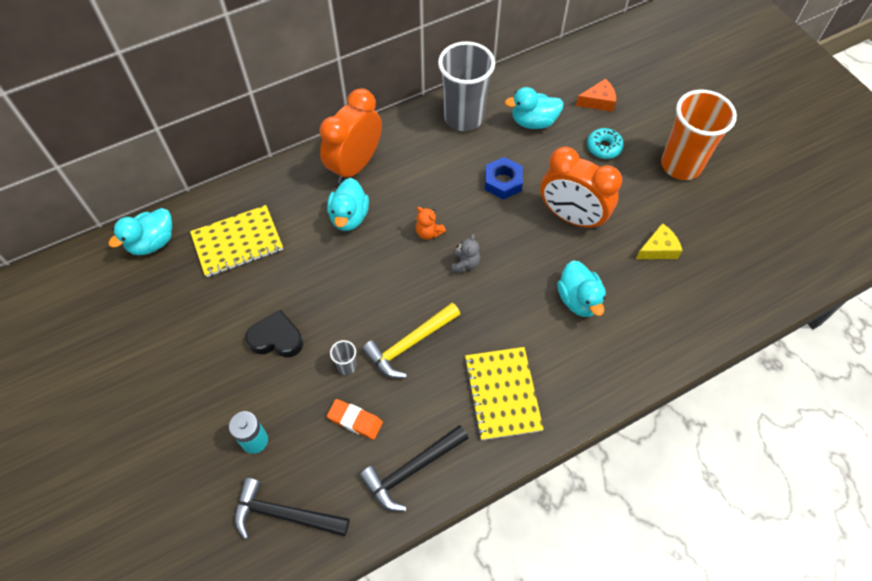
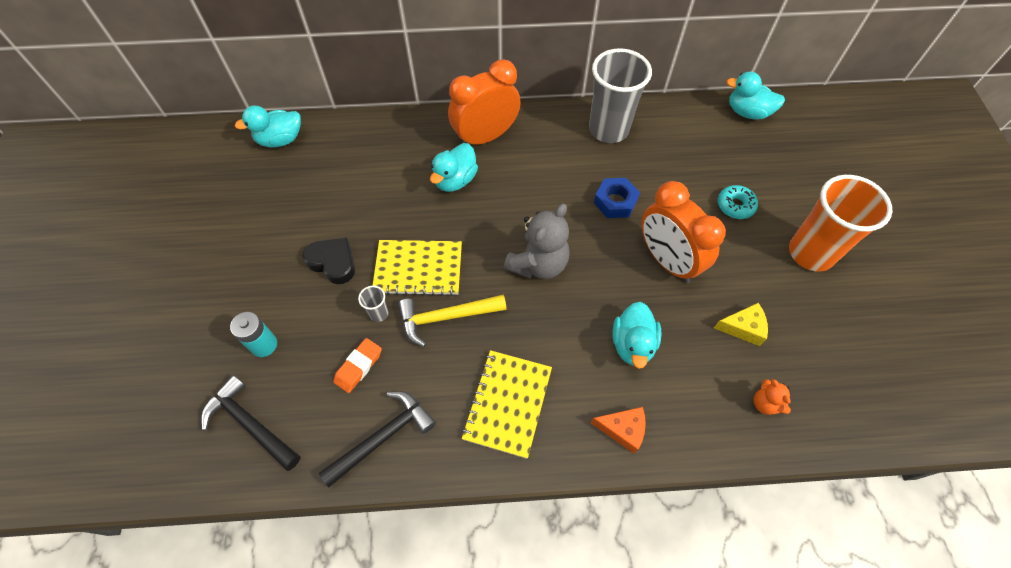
camera: 25 degrees right, 0 degrees up
yellow notebook [190,205,283,277] -> yellow notebook moved to [372,240,462,296]
orange eraser [327,399,383,440] -> orange eraser turned 75 degrees clockwise [333,338,382,393]
black hammer [359,425,469,511] -> black hammer turned 150 degrees clockwise [319,391,436,487]
orange teddy bear [416,207,446,240] -> orange teddy bear moved to [753,379,791,415]
grey teddy bear [452,234,480,272] -> grey teddy bear [504,204,570,279], size x1.99
turquoise duck [505,87,564,129] -> turquoise duck moved to [726,71,785,120]
orange cheese [576,79,616,112] -> orange cheese moved to [591,407,646,454]

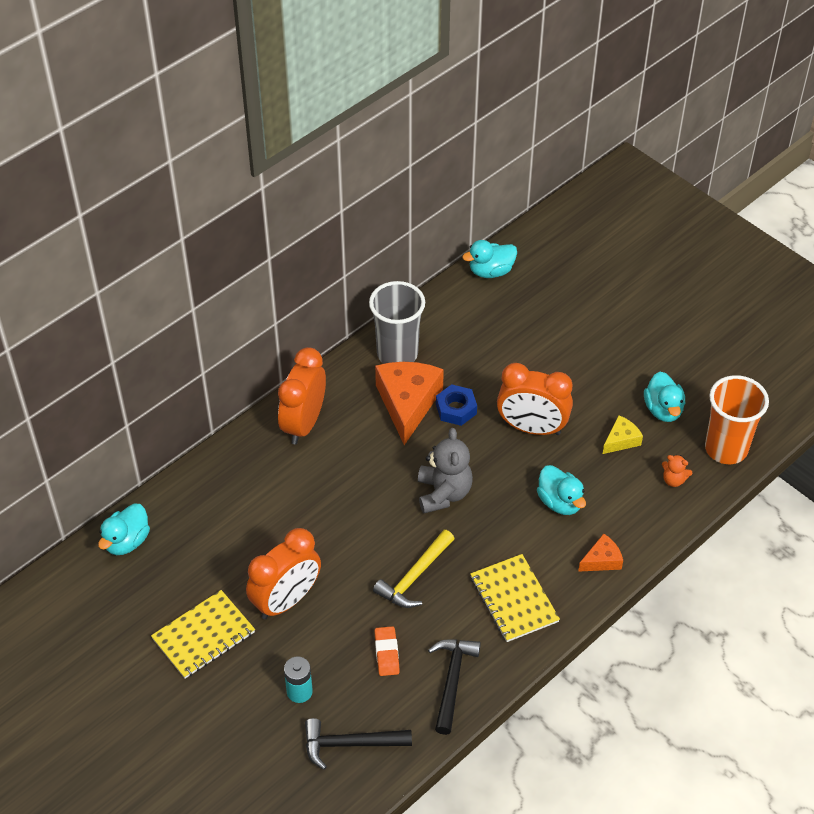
camera: 40 degrees left, 10 degrees down
black heart [303,238,355,284] -> orange clock [246,528,321,619]
grey cup [358,286,389,322] -> none
yellow notebook [372,240,462,296] -> yellow notebook moved to [151,590,255,679]
turquoise duck [430,143,478,192] -> turquoise duck moved to [644,372,685,422]
turquoise donut [718,185,758,219] -> none
orange cup [789,175,892,272] -> orange cup moved to [705,375,769,464]
none -> orange cheese [375,362,444,445]

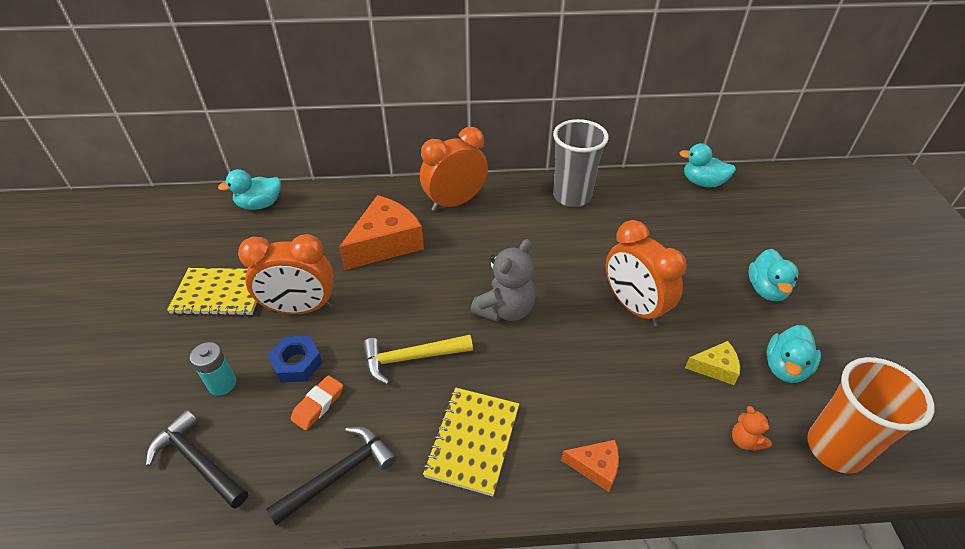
camera: 40 degrees right, 5 degrees down
orange cheese [375,362,444,445] -> orange cheese moved to [339,195,424,270]
blue nut [436,384,477,426] -> blue nut moved to [268,336,323,383]
turquoise duck [537,465,586,515] -> turquoise duck moved to [748,249,799,301]

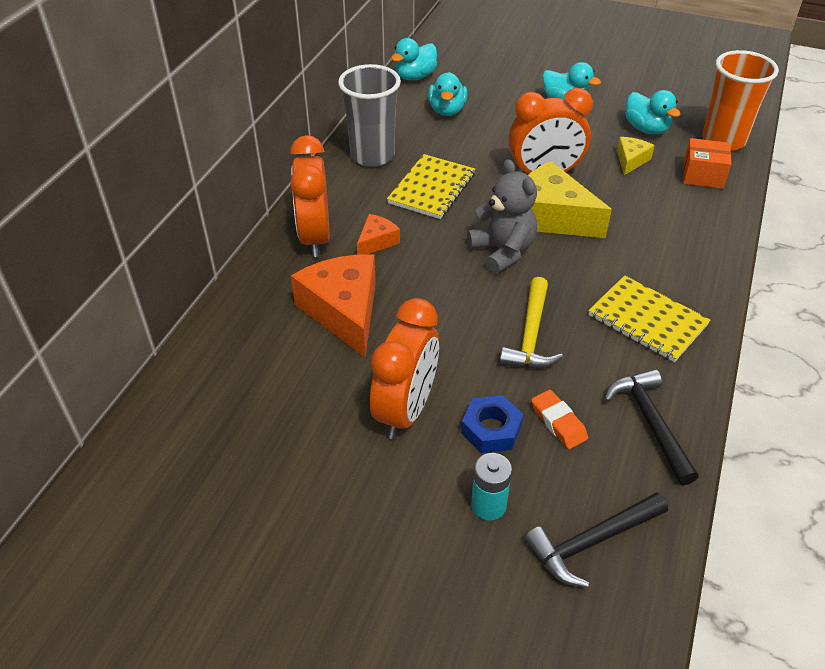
camera: 65 degrees left, 0 degrees up
yellow notebook [167,268,257,316] -> yellow notebook moved to [387,154,475,219]
turquoise duck [218,169,281,210] -> turquoise duck moved to [428,72,467,116]
orange cheese [561,440,619,492] -> orange cheese moved to [357,214,400,255]
orange teddy bear [732,406,772,451] -> orange box [683,138,731,189]
none -> yellow cheese [528,161,612,238]

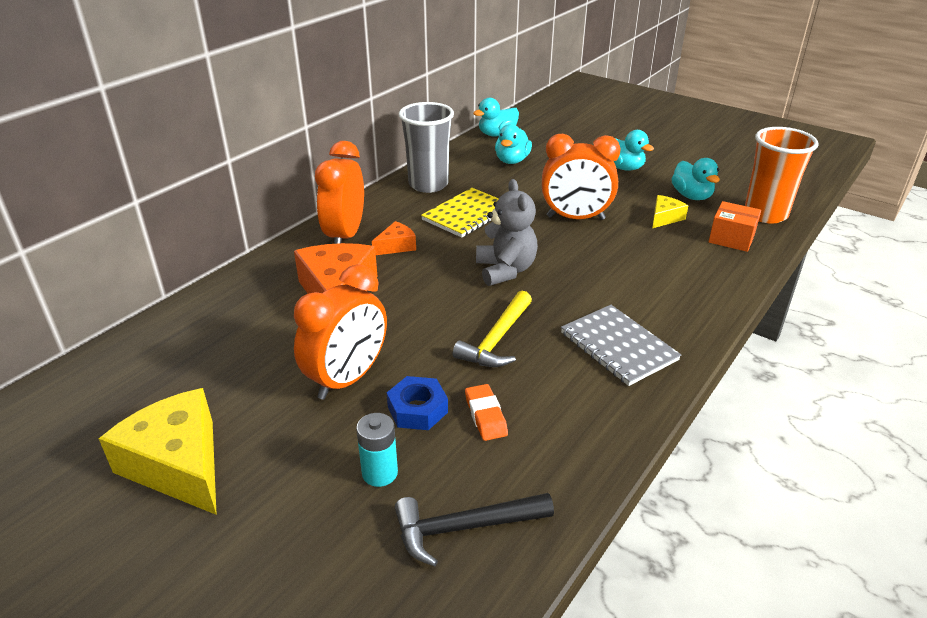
camera: 15 degrees right, 10 degrees down
yellow cheese [528,161,612,238] -> yellow cheese moved to [99,388,217,515]
yellow notebook [588,275,710,362] -> grey notebook [561,305,681,386]
black hammer [604,369,699,486] -> none

